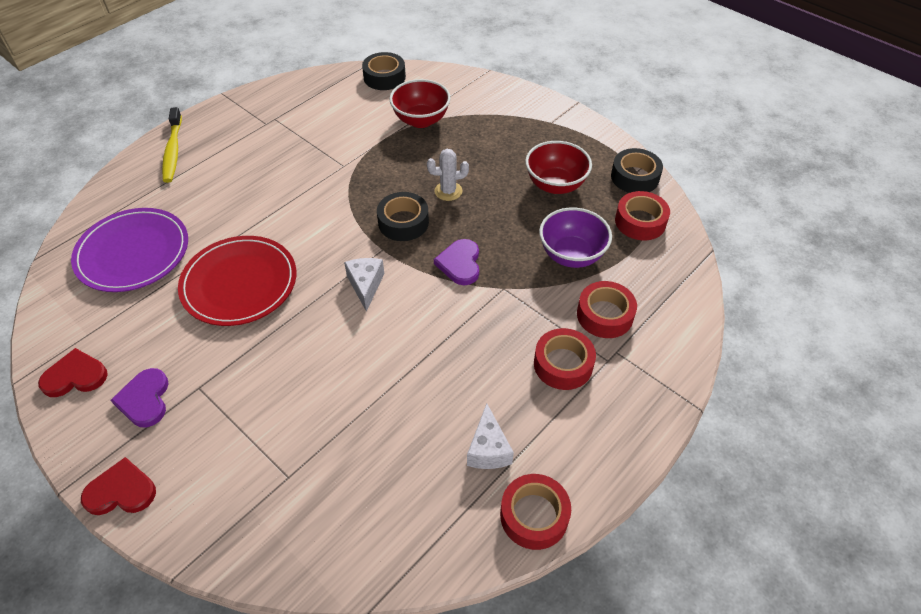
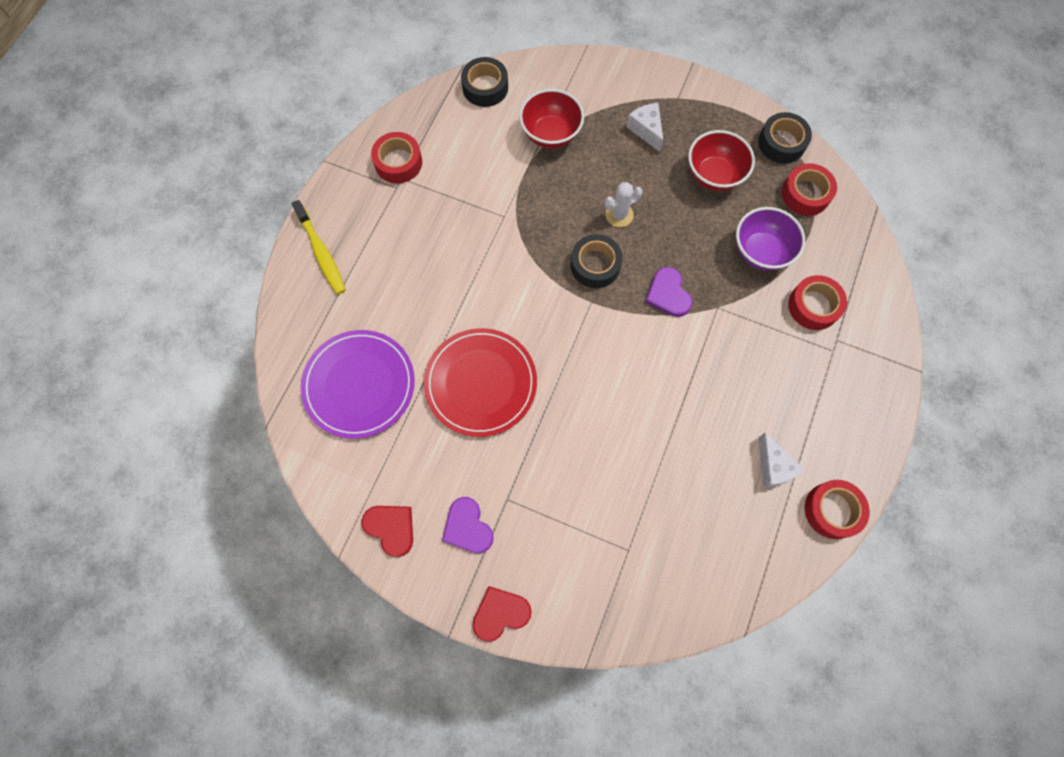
camera: 20 degrees left, 20 degrees up
red heart [38,348,108,397] -> red heart turned 75 degrees clockwise [361,506,413,557]
white cheese [344,258,384,312] -> white cheese moved to [627,103,663,152]
red tape [534,328,596,390] -> red tape moved to [371,132,422,183]

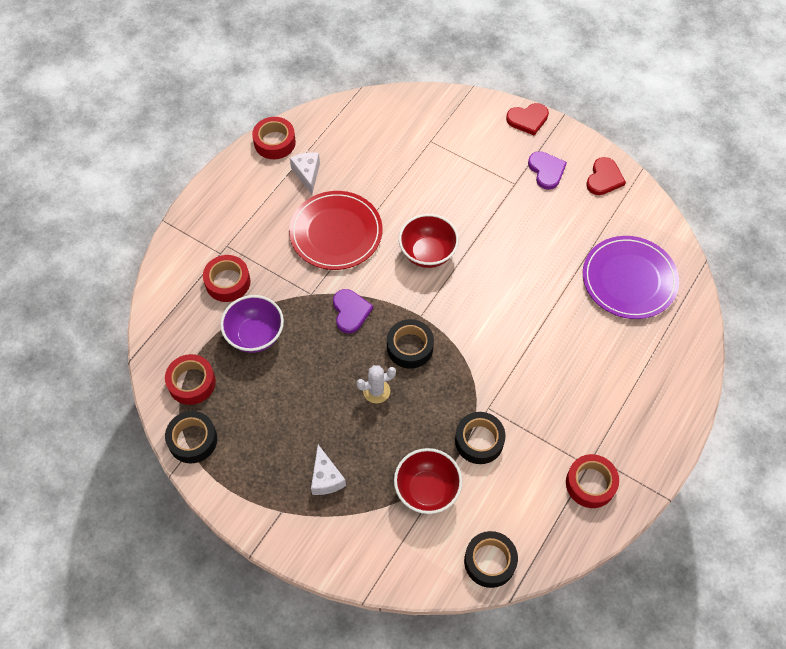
camera: 170 degrees left, 10 degrees down
yellow toothbrush [291,200,346,295] -> none
red heart [361,506,413,557] -> red heart turned 120 degrees counterclockwise [586,157,626,195]
red plate [424,328,537,437] -> red plate moved to [289,191,383,270]
red bowl [688,130,755,191] -> red bowl moved to [399,214,459,268]
none -> black tape [455,412,506,464]

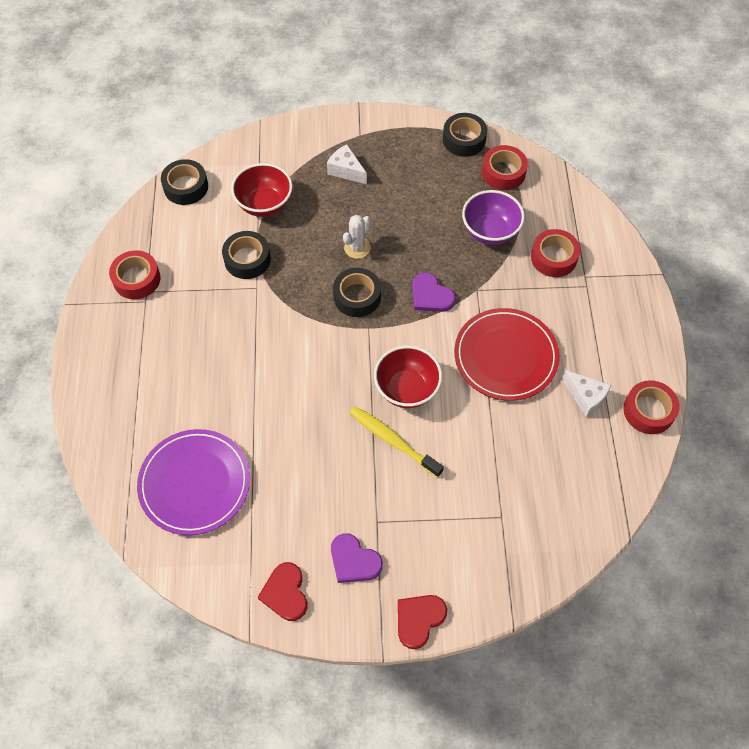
camera: 145 degrees right, 0 degrees up
none -> yellow toothbrush [350,406,444,478]

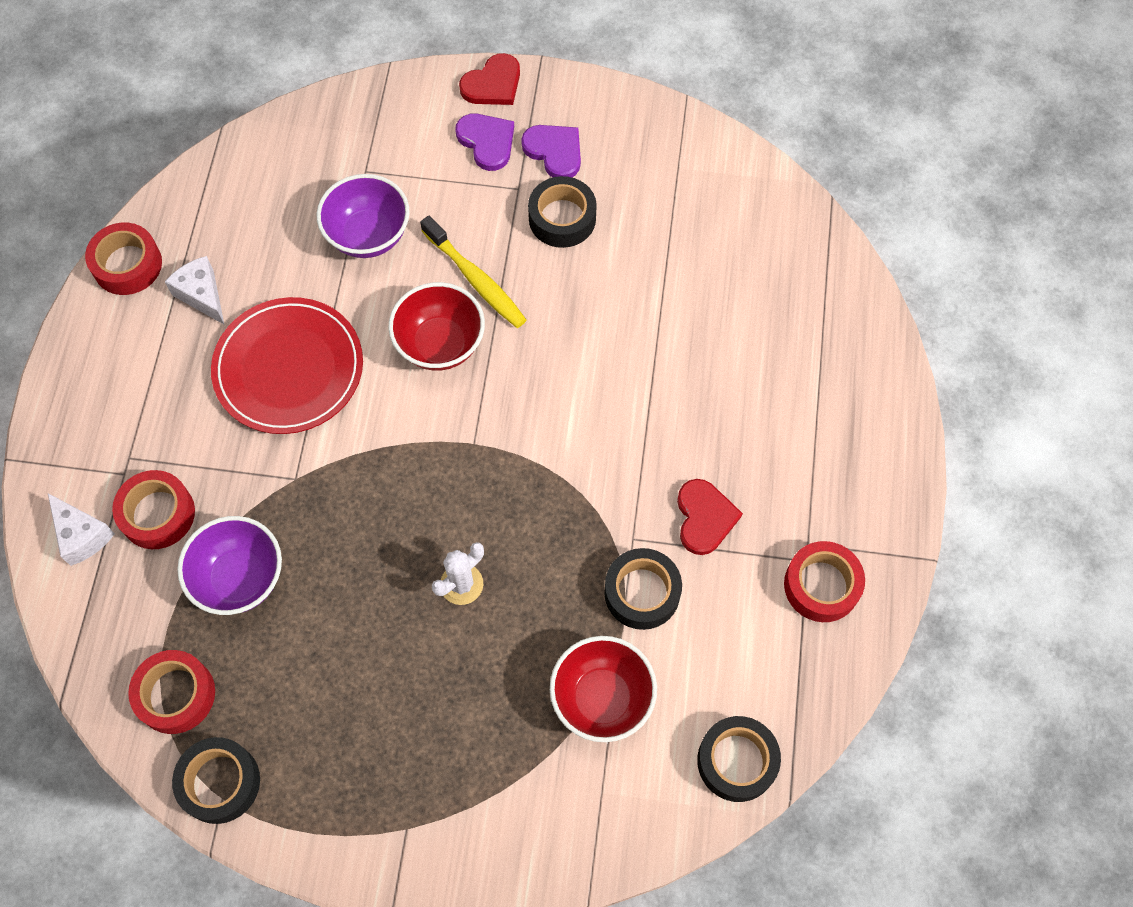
camera: 170 degrees left, 5 degrees up
purple plate [137,429,250,535] -> none
red heart [258,562,308,621] -> red heart moved to [677,479,743,555]
white cheese [327,144,367,184] -> white cheese moved to [48,493,115,566]
black tape [333,268,381,317] -> black tape moved to [528,176,597,248]
purple heart [412,272,456,312] -> purple heart moved to [456,114,514,171]
none -> purple bowl [317,174,410,258]

